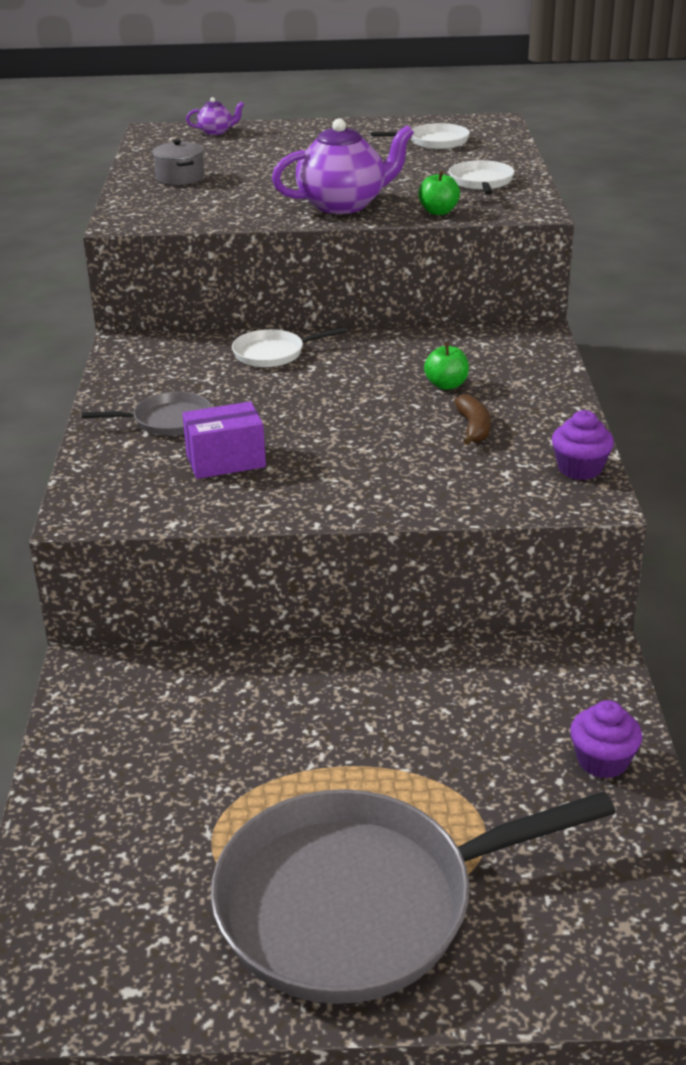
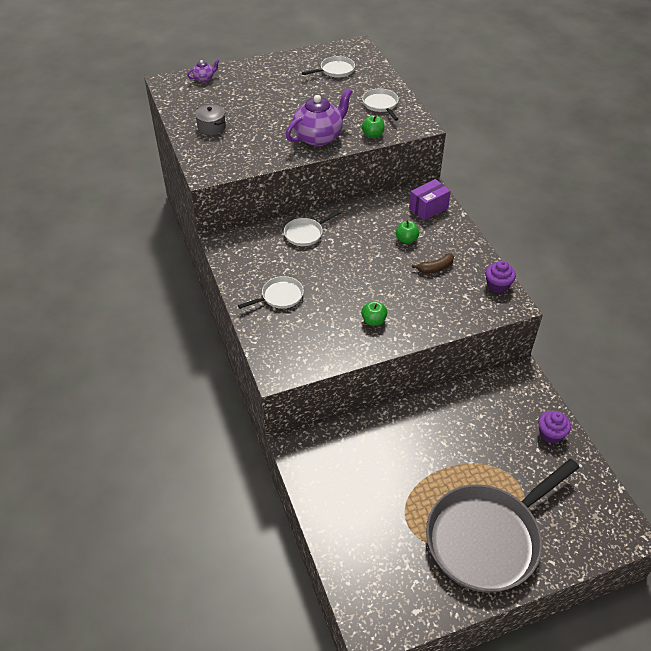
camera: 20 degrees left, 15 degrees up
grey pan [82,392,211,436] -> white pan [238,276,304,309]
purple box [182,401,266,479] -> purple box moved to [409,179,451,220]
brown banana [454,394,491,445] -> brown banana turned 90 degrees clockwise [412,253,454,273]
none -> green apple [361,301,387,326]

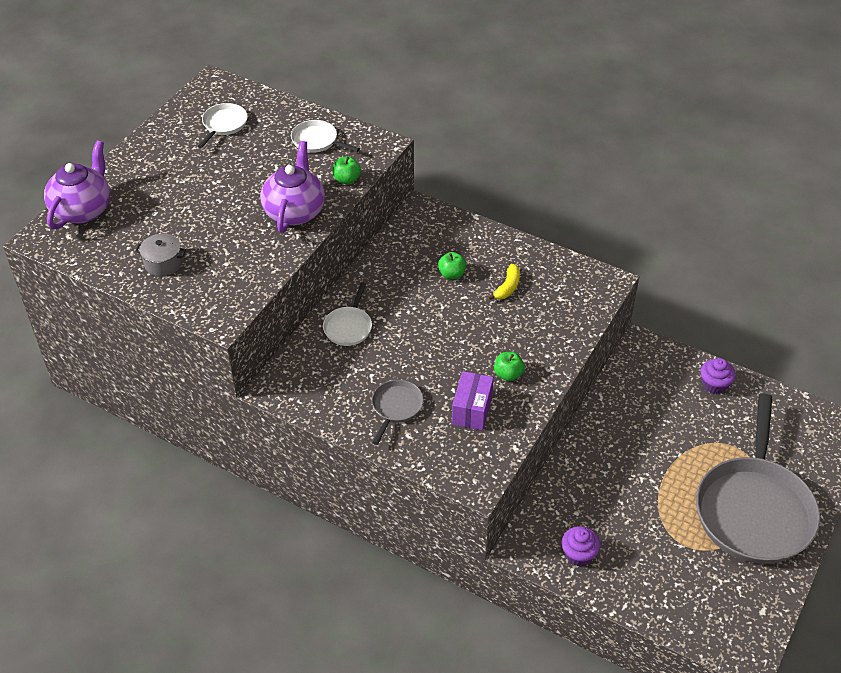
camera: 40 degrees left, 0 degrees up
purple teapot [187,59,219,82] -> purple teapot [44,141,110,230], size x2.15
white pan [238,276,304,309] -> grey pan [372,380,424,445]
purple box [409,179,451,220] -> purple box moved to [452,371,494,431]
brown banana [412,253,454,273] -> yellow banana [488,264,520,300]
purple cupcake [485,261,516,293] -> purple cupcake moved to [562,526,600,566]

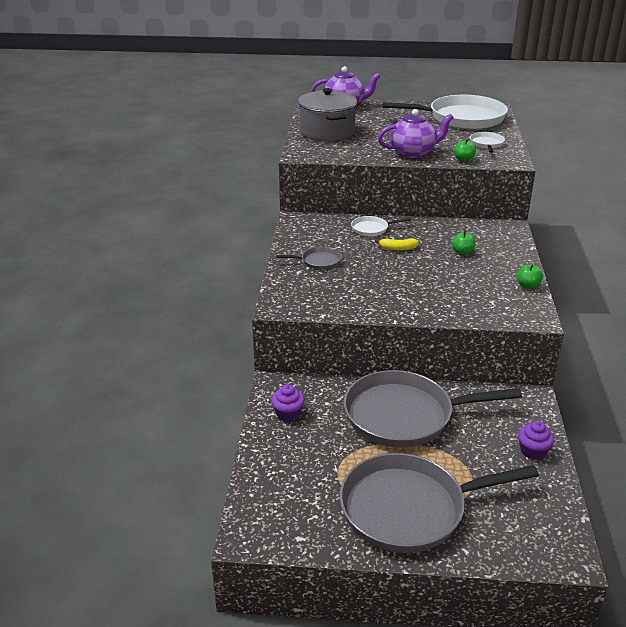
camera: 65 degrees right, 15 degrees down
grey pot [135,234,186,276] -> grey pot [298,88,357,141], size x2.18
white pan [198,103,248,148] -> white pan [382,95,508,129], size x2.34
purple box [452,371,494,431] -> none
yellow banana [488,264,520,300] -> yellow banana moved to [375,238,419,251]
green apple [494,352,525,381] -> green apple moved to [517,264,543,289]
none -> grey pan [344,370,522,448]

